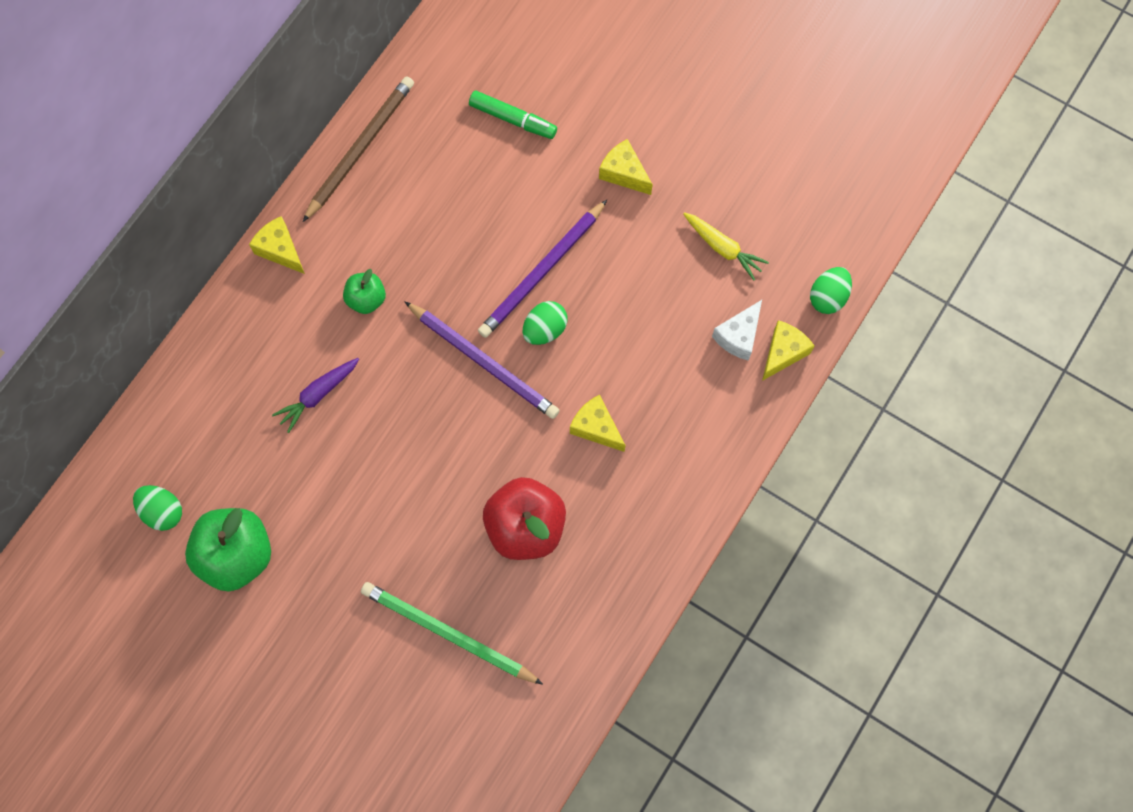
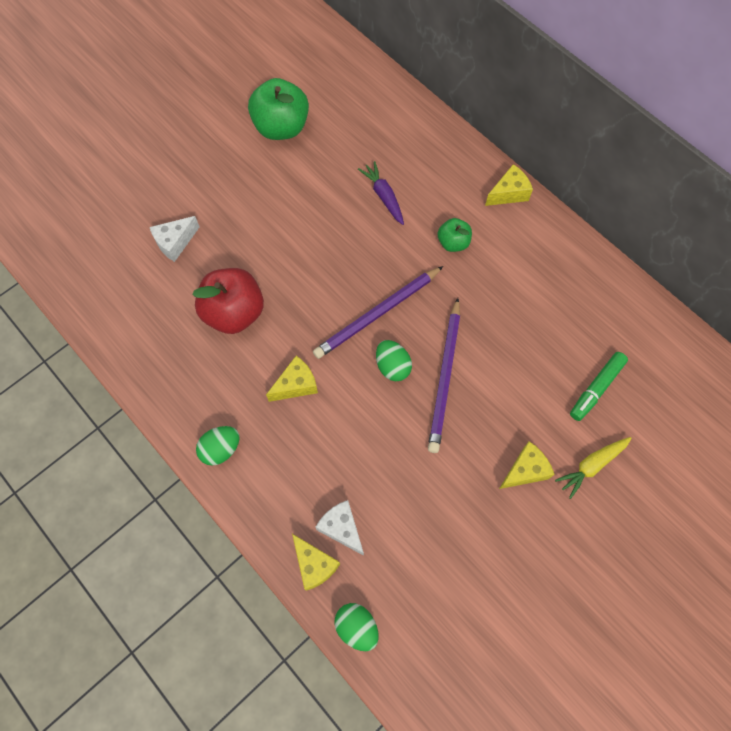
camera: 105 degrees right, 5 degrees down
green egg [133,485,182,531] -> green egg moved to [196,426,240,466]
brown pencil [303,76,414,222] -> none
green pencil [361,582,543,685] -> white cheese [150,216,200,262]
purple pencil [478,200,607,338] -> purple pencil turned 135 degrees counterclockwise [428,298,460,453]
yellow carrot [683,212,769,280] -> yellow carrot moved to [555,437,632,499]

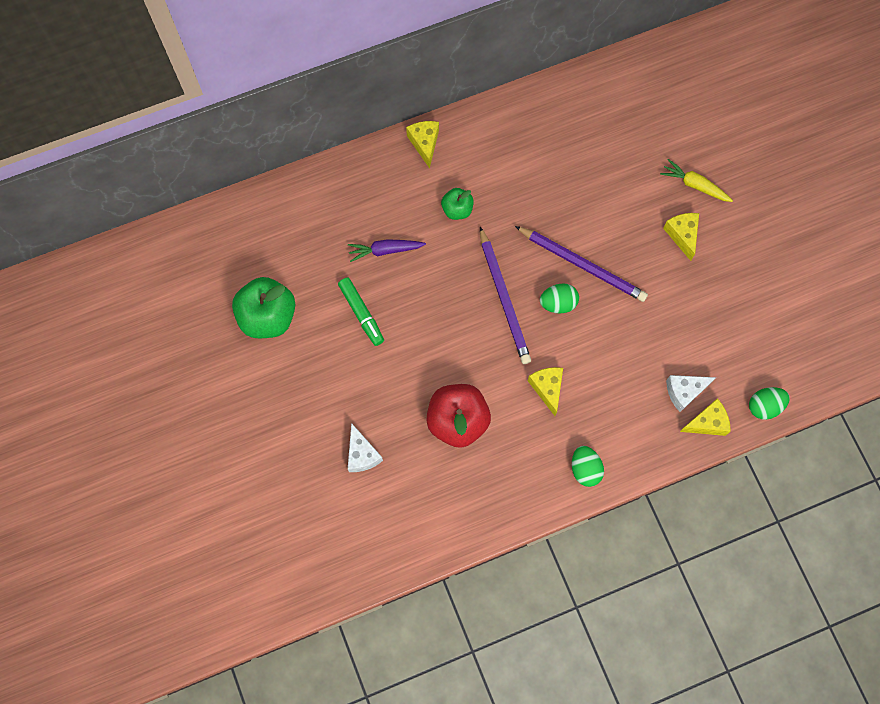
camera: 70 degrees left, 5 degrees up
yellow carrot [555,437,632,499] -> yellow carrot turned 135 degrees clockwise [660,159,733,202]
green marker [570,352,628,421] -> green marker moved to [338,277,384,346]

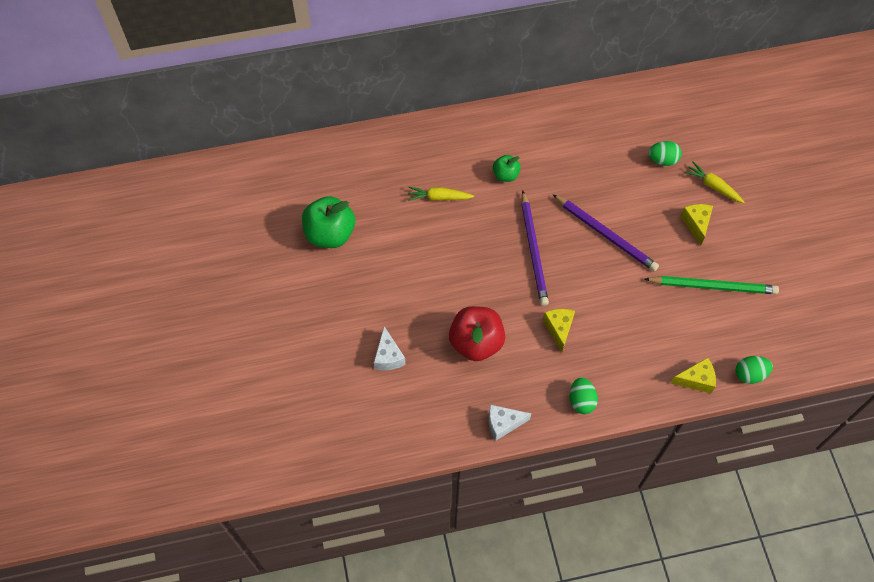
camera: 10 degrees right, 10 degrees down
green marker [338,277,384,346] -> none
purple carrot [348,239,426,262] -> yellow carrot [408,186,474,201]
yellow cheese [406,121,439,169] -> none
green egg [540,283,579,313] -> green egg moved to [648,141,682,166]
white cheese [666,375,716,412] -> white cheese moved to [488,405,531,441]
none -> green pencil [645,276,779,294]

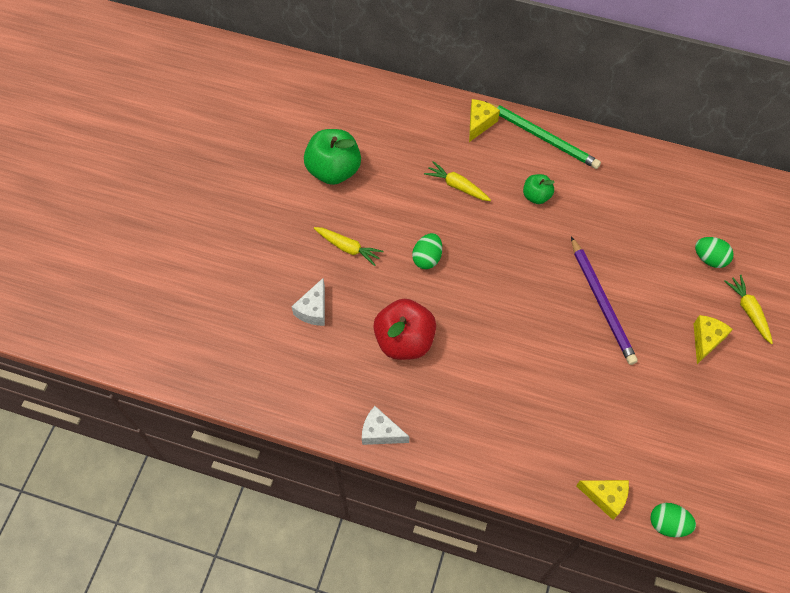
camera: 30 degrees right, 0 degrees up
purple pencil [521,190,549,306] -> none
yellow cheese [543,309,575,352] -> yellow cheese moved to [469,99,500,142]
green egg [570,377,598,414] -> green egg moved to [412,233,442,269]
green pencil [645,276,779,294] -> green pencil moved to [484,101,601,169]
none -> yellow carrot [314,227,384,266]

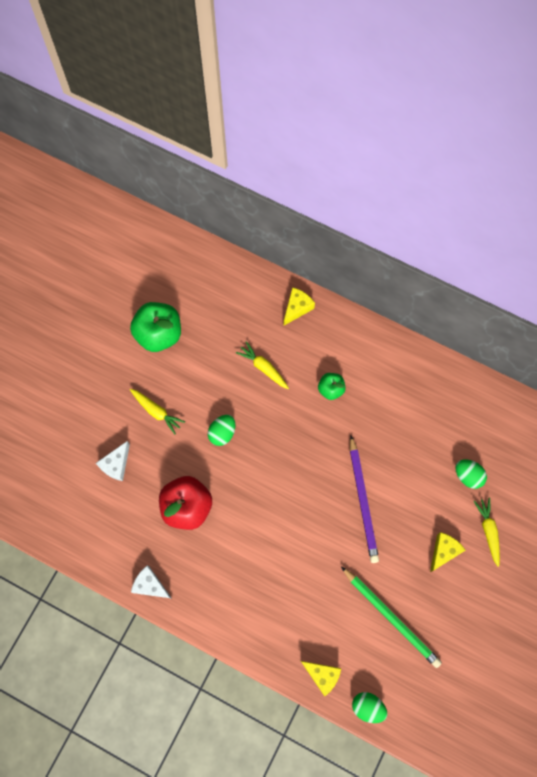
camera: 10 degrees right, 10 degrees up
green pencil [484,101,601,169] -> green pencil moved to [341,567,442,668]

